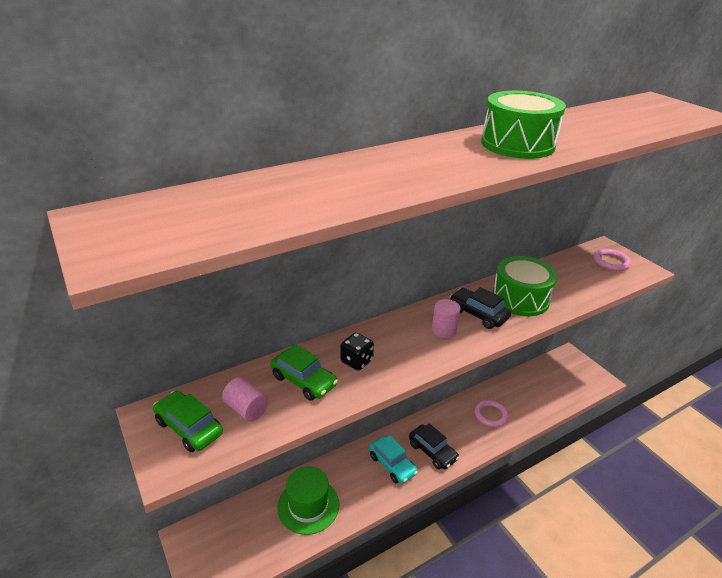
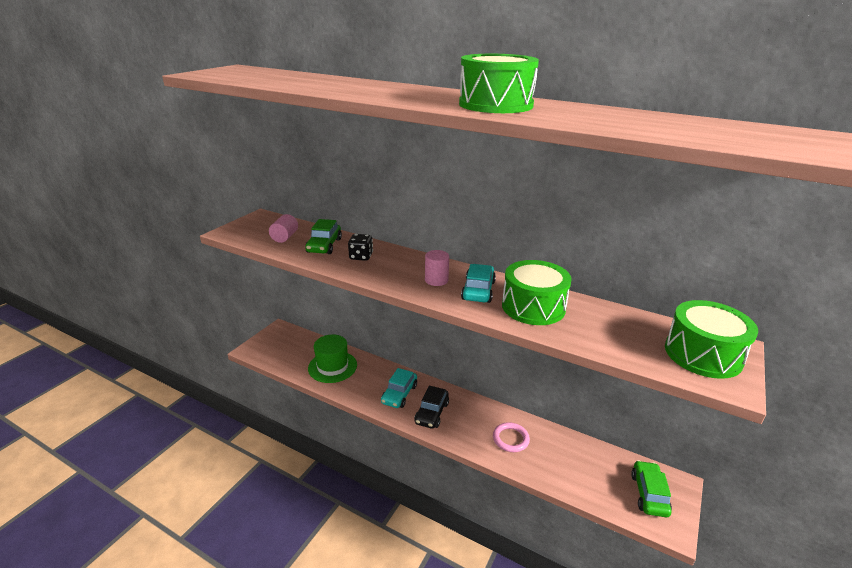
camera: 60 degrees right, 5 degrees down
green car [153,391,223,452] -> green car moved to [631,460,672,517]
black car [450,287,511,329] -> turquoise car [461,264,496,303]
pink ring [594,249,631,271] -> green drum [665,300,758,379]

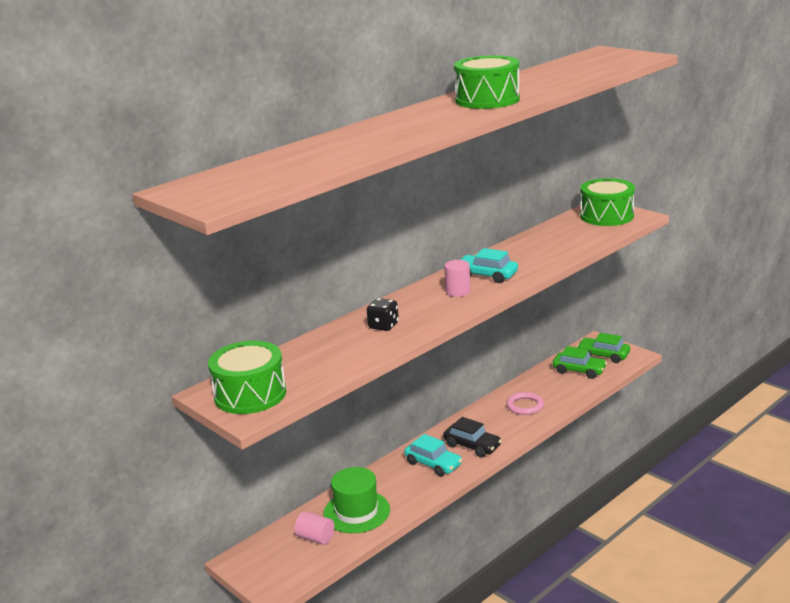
camera: 70 degrees left, 5 degrees down
pink cylinder [269,214,298,243] -> pink cylinder moved to [294,511,334,545]
green car [305,219,342,254] -> green car moved to [553,346,607,379]
green drum [502,260,572,325] -> green drum moved to [208,341,286,414]

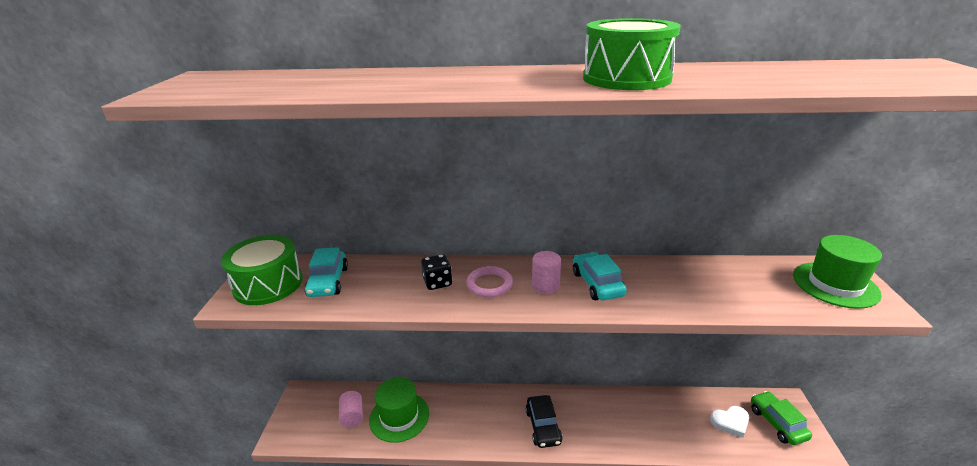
camera: 45 degrees right, 5 degrees up
turquoise car [404,434,462,477] -> turquoise car moved to [304,247,348,297]
pink ring [506,392,544,415] -> pink ring moved to [466,266,513,297]
green car [553,346,607,379] -> white heart [710,406,749,438]
green drum [580,178,635,226] -> green hat [793,235,882,309]

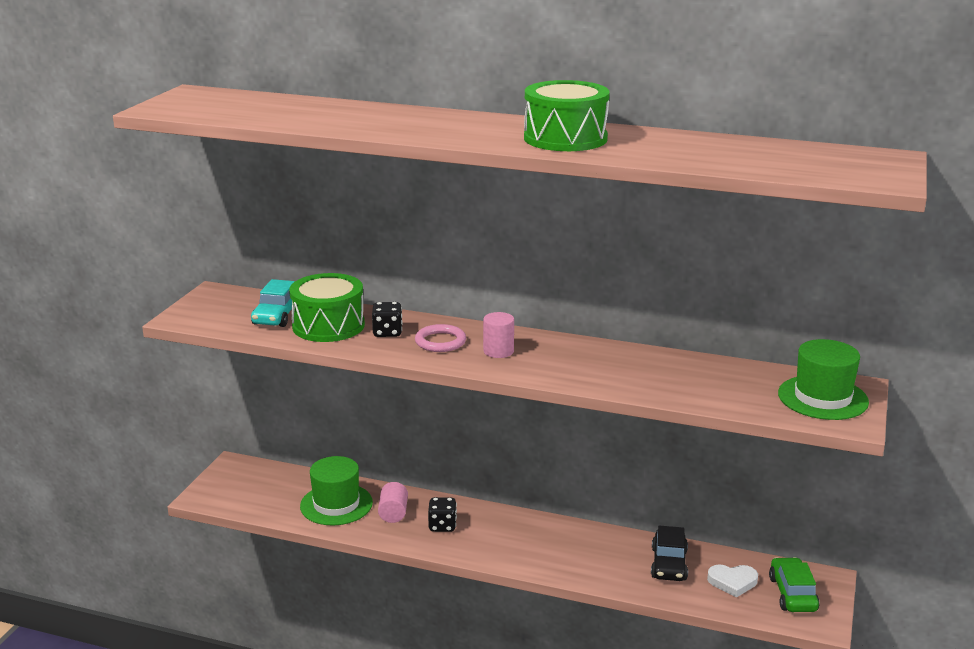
camera: 15 degrees right, 5 degrees down
green drum [221,235,303,305] -> green drum moved to [289,273,365,342]
pink cylinder [339,391,363,427] -> pink cylinder moved to [378,482,408,523]
black car [526,395,563,448] -> black car moved to [651,526,688,581]
turquoise car [573,252,627,300] -> none
none -> black dice [428,497,457,532]

